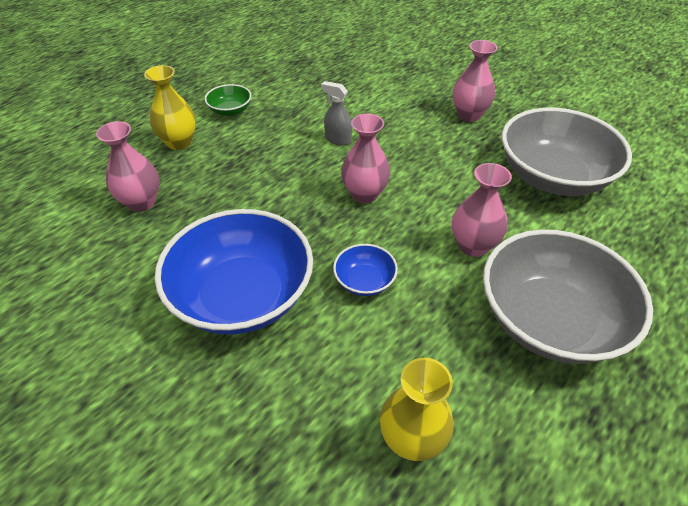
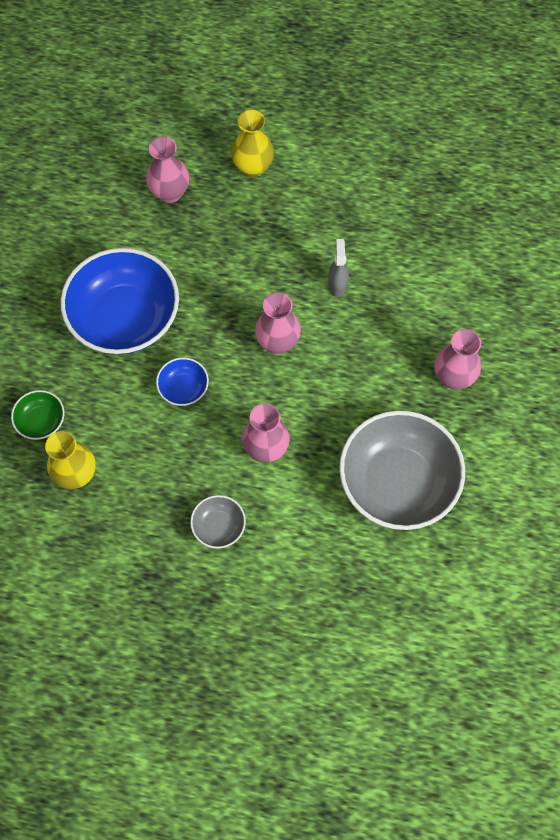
camera: 60 degrees right, 20 degrees up
green bowl [205,84,251,116] -> green bowl moved to [11,390,64,440]
grey bowl [483,229,653,364] -> grey bowl [190,495,246,549], size x0.44

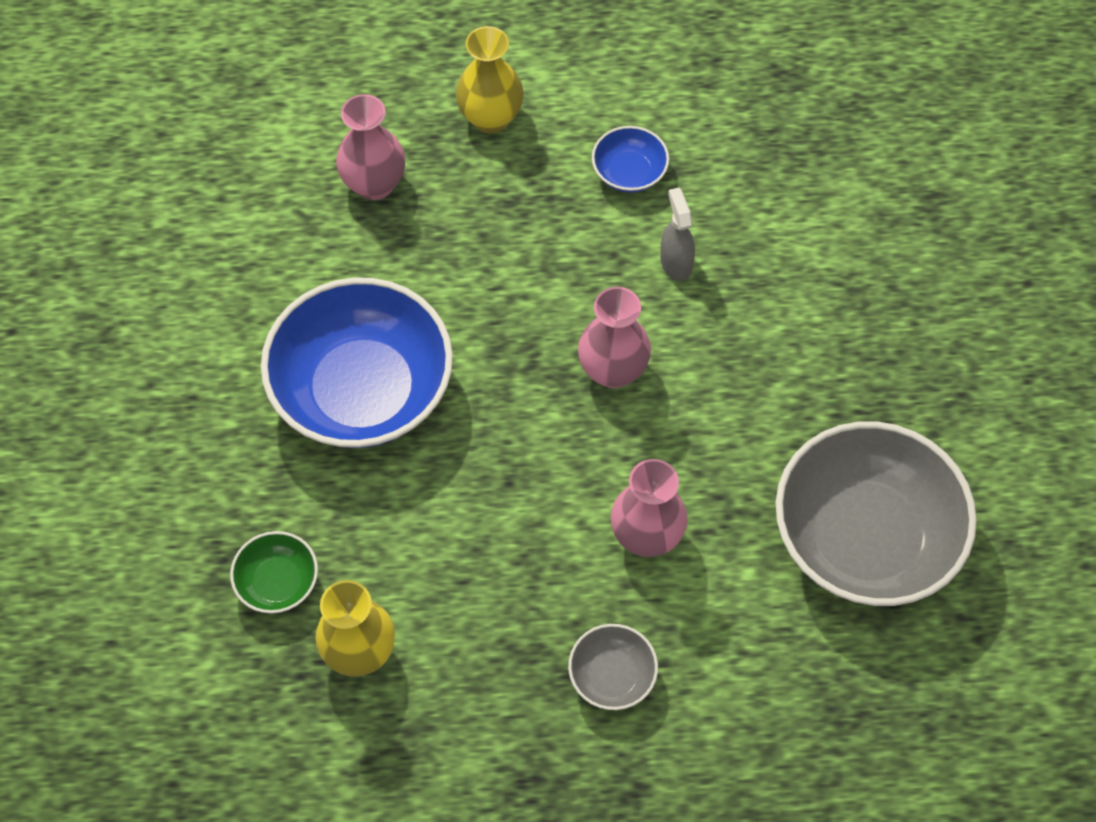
camera: 15 degrees left, 5 degrees down
blue bowl [156,358,209,406] -> blue bowl moved to [592,126,669,193]
pink vase [434,329,481,390] -> none

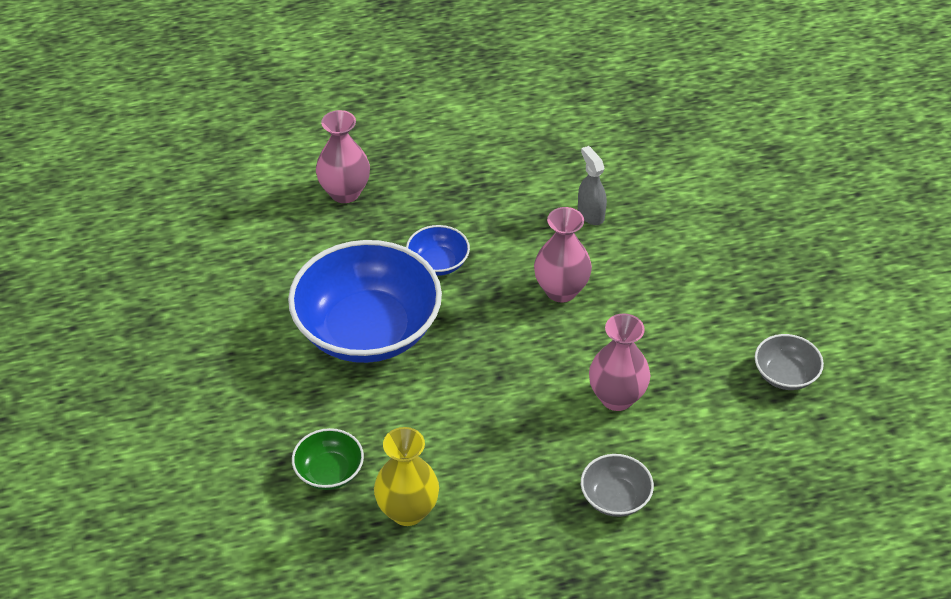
camera: 10 degrees left, 15 degrees down
yellow vase [456,26,524,134] -> none
blue bowl [592,126,669,193] -> blue bowl moved to [406,225,470,276]
grey bowl [776,421,977,606] -> grey bowl [755,334,824,390], size x0.44

